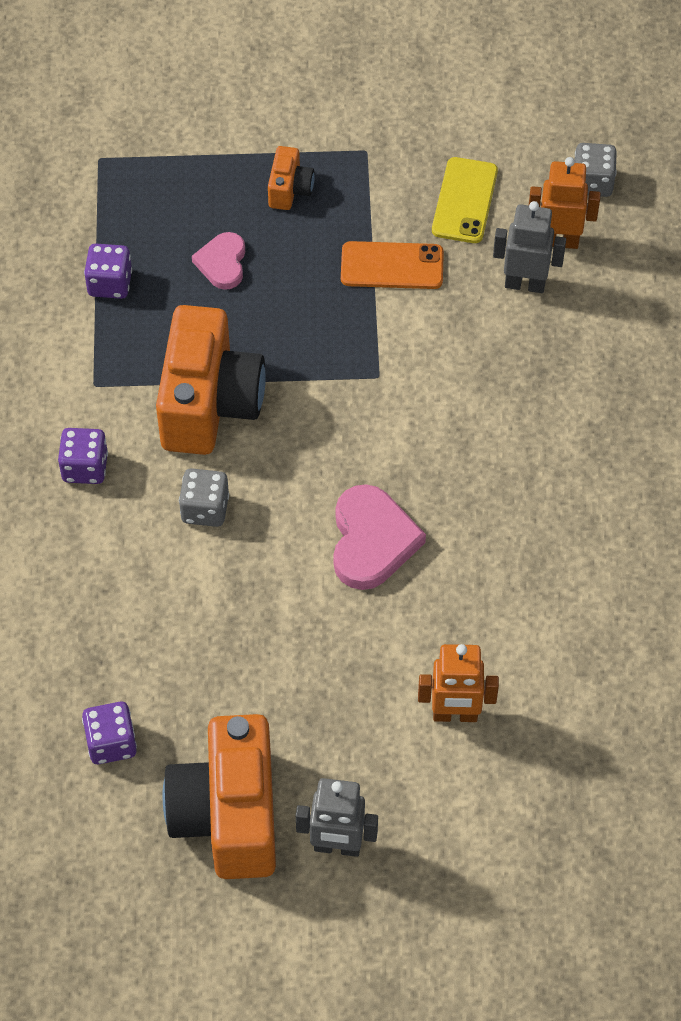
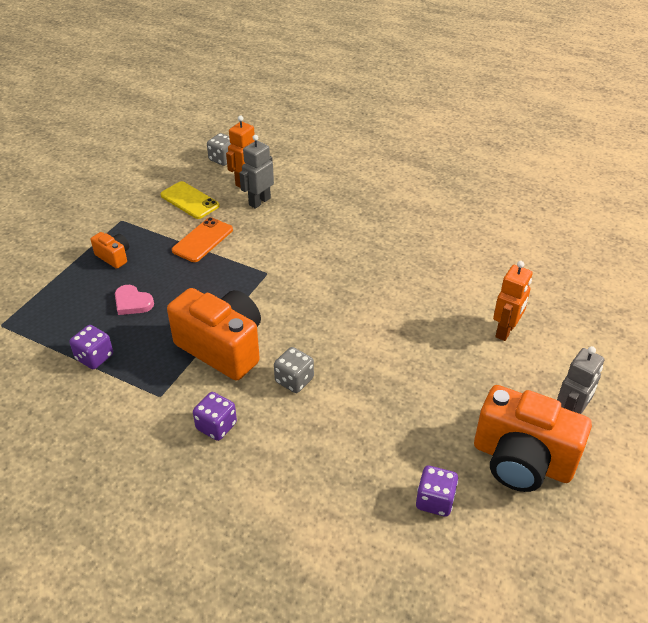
camera: 60 degrees left, 15 degrees down
pink heart [333,484,426,590] -> none

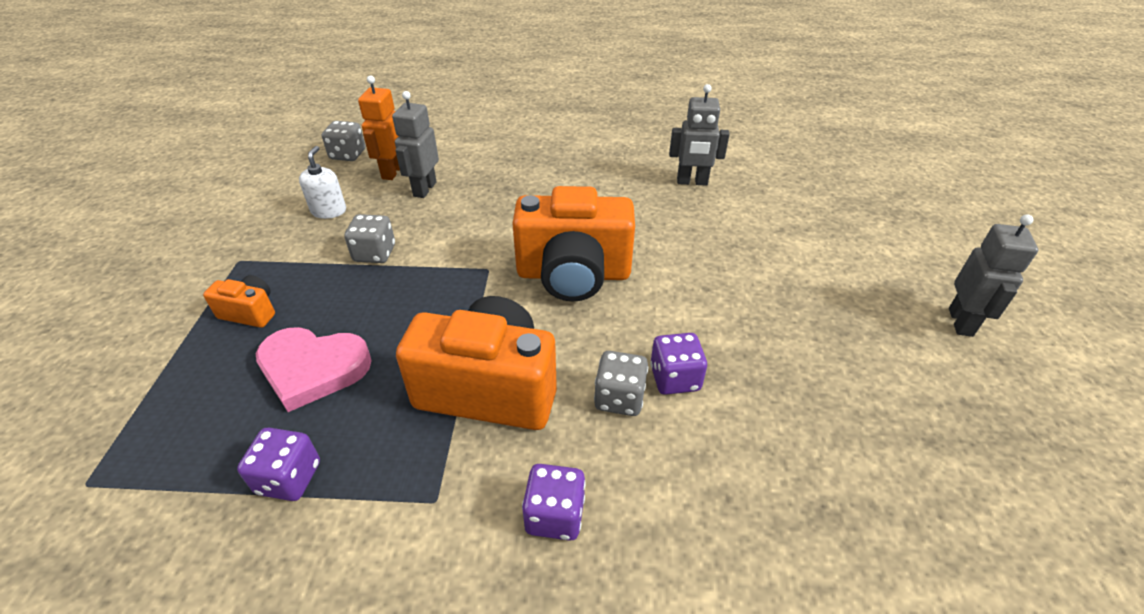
camera: 25 degrees left, 0 degrees up
pink heart [115,285,154,315] -> pink heart [256,327,372,412], size x1.62
yellow phone [160,181,220,219] -> white soap dispenser [299,146,346,219]
orange phone [172,217,233,262] -> grey dice [344,214,395,263]
purple dice [416,466,458,517] -> purple dice moved to [650,333,707,395]
orange camera [474,385,592,492] -> orange camera moved to [512,186,635,302]
orange robot [493,261,532,341] -> none
none -> grey robot [669,84,730,186]

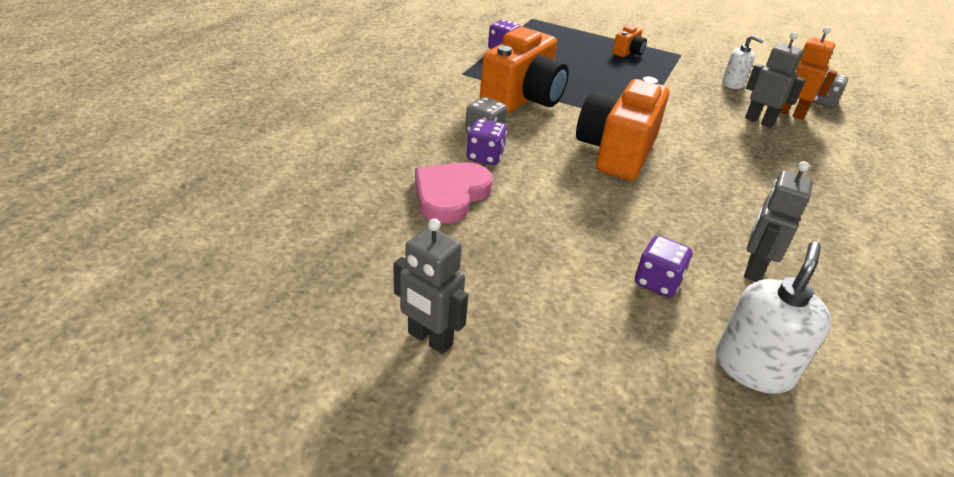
camera: 110 degrees right, 5 degrees down
pink heart [256,327,372,412] -> pink heart moved to [415,162,493,223]
grey dice [344,214,395,263] -> none
purple dice [522,464,586,541] -> purple dice moved to [635,235,693,298]
none -> white soap dispenser [716,241,831,394]

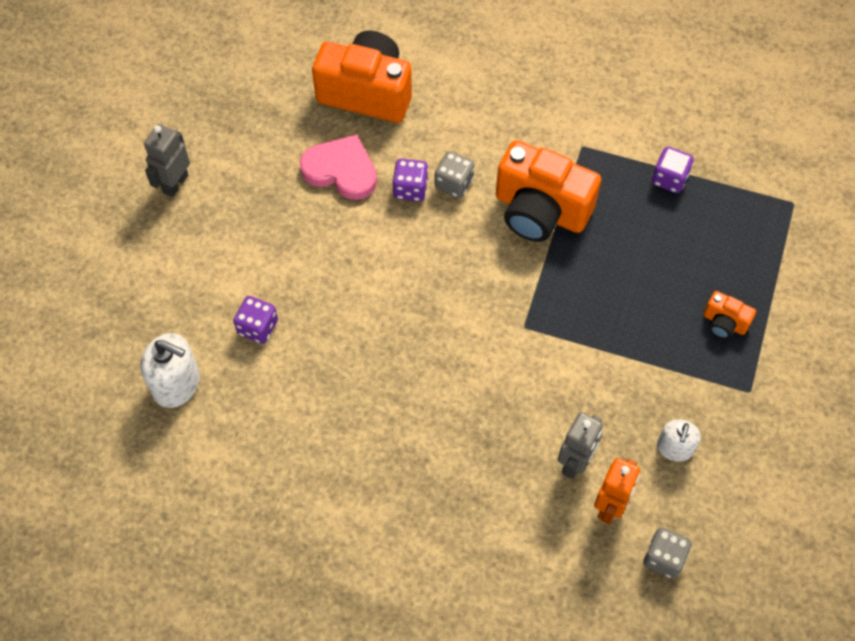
camera: 85 degrees right, 25 degrees up
orange camera [576,77,669,181] -> orange camera moved to [312,31,412,123]
grey robot [744,161,813,282] -> none

